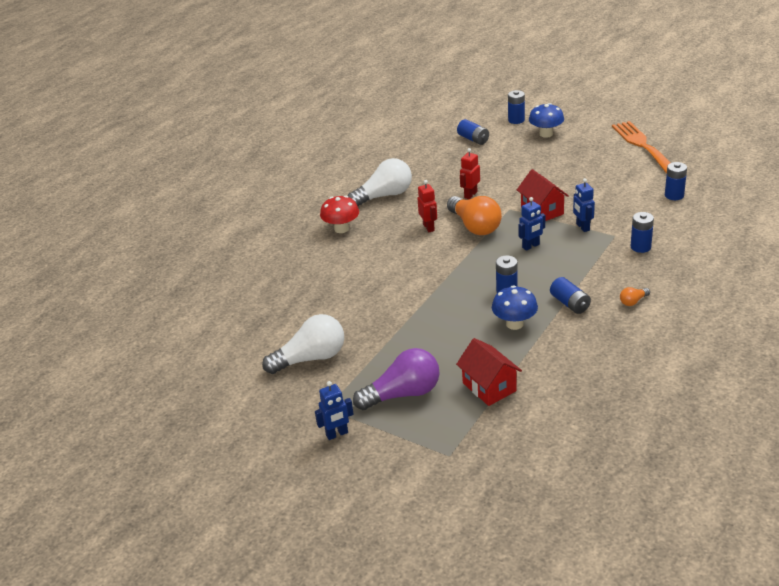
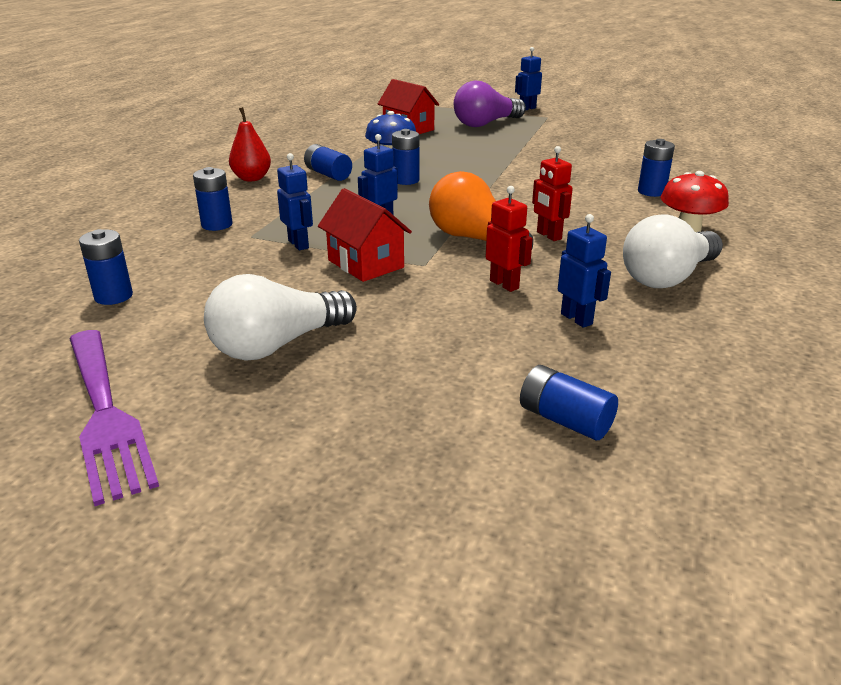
camera: 165 degrees right, 5 degrees down
white light bulb [262,314,344,374] -> white light bulb moved to [204,274,357,361]
red robot [460,148,480,199] -> red robot turned 60 degrees counterclockwise [486,186,533,292]
blue battery [508,90,525,124] -> blue battery moved to [638,139,675,197]
blue mushroom [529,103,564,138] -> none
orange fork [612,121,670,173] -> purple fork [70,330,159,506]
orange light bulb [620,287,650,306] -> red pear [229,107,271,181]
none -> blue robot [558,214,611,328]

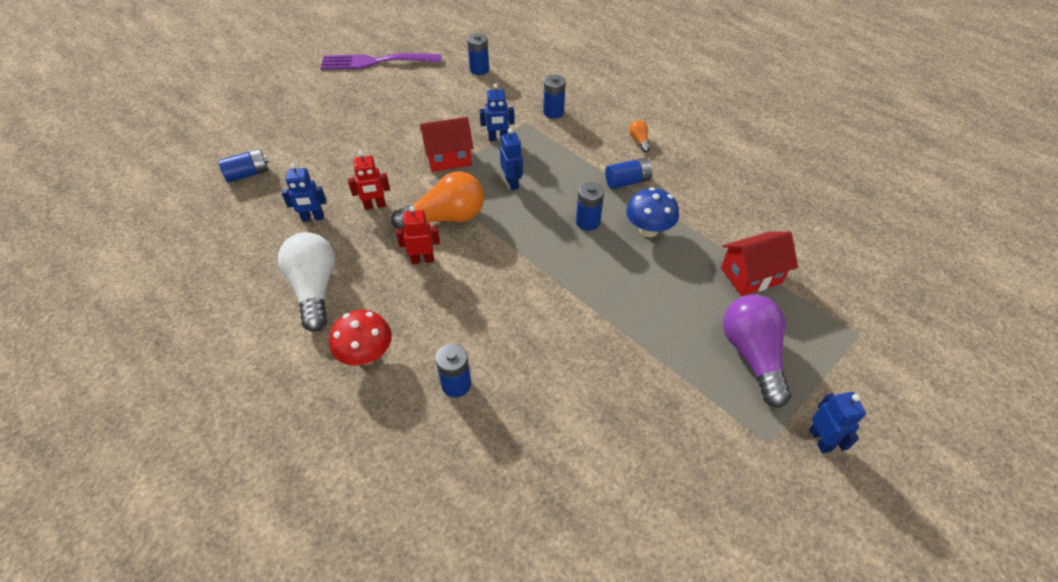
camera: 115 degrees right, 20 degrees up
white light bulb [204,274,357,361] -> none
red pear [229,107,271,181] -> orange light bulb [629,120,650,152]

